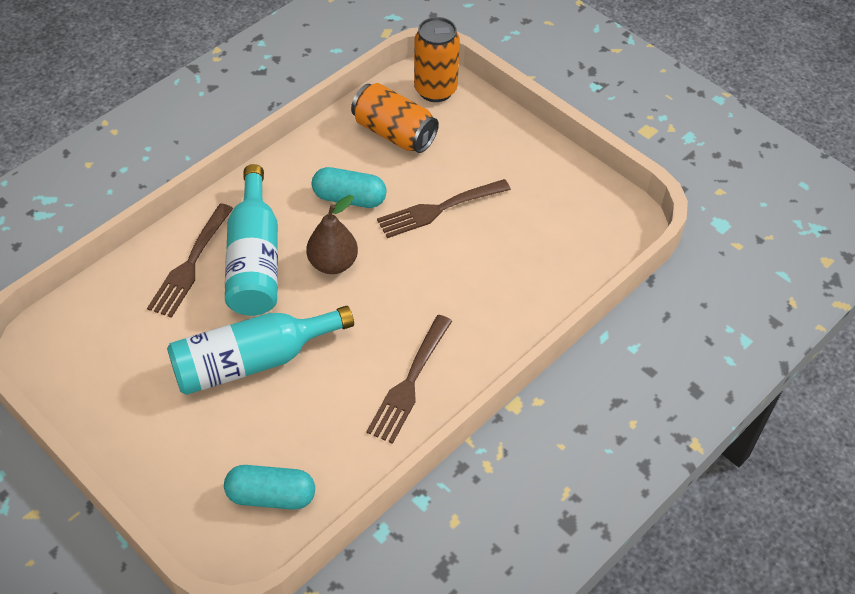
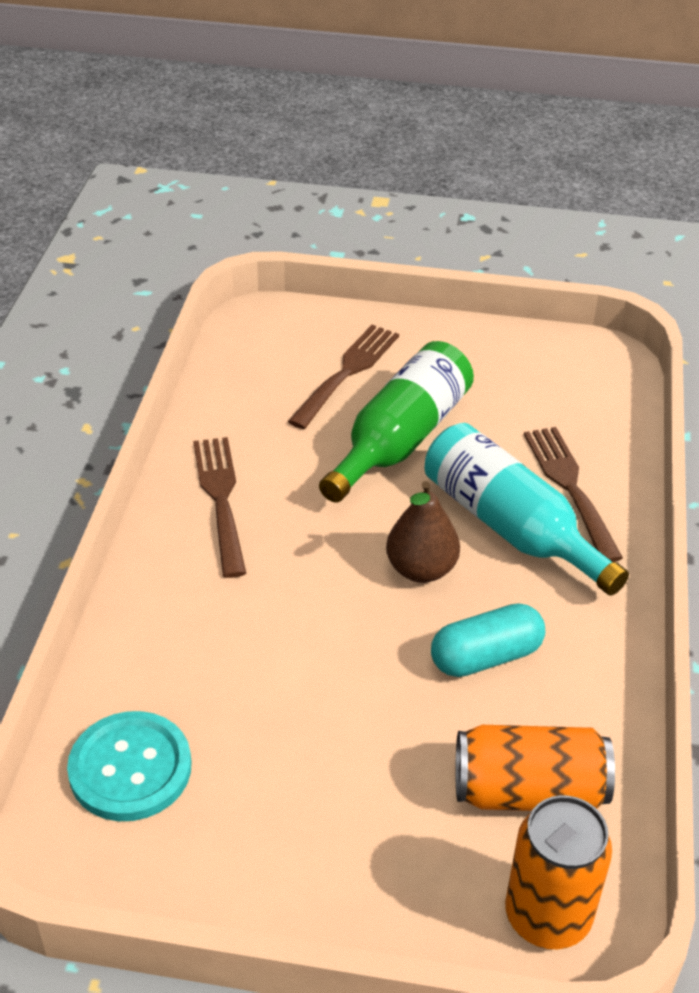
camera: 145 degrees right, 10 degrees down
turquoise bottle [167,306,354,395] -> green bottle [319,341,474,502]
turquoise capsule [224,465,315,510] -> none
brown fork [377,179,511,238] -> brown fork moved to [288,325,399,429]
none -> turquoise button [67,711,192,821]

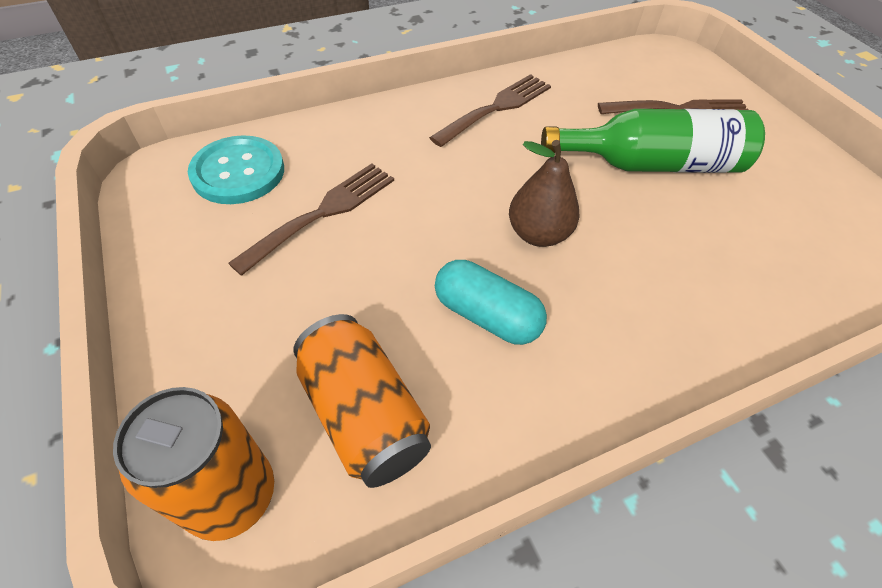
camera: 55 degrees right, 10 degrees up
turquoise bottle [424,423,629,596] -> none
brown fork [524,427,623,562] -> brown fork moved to [228,163,394,276]

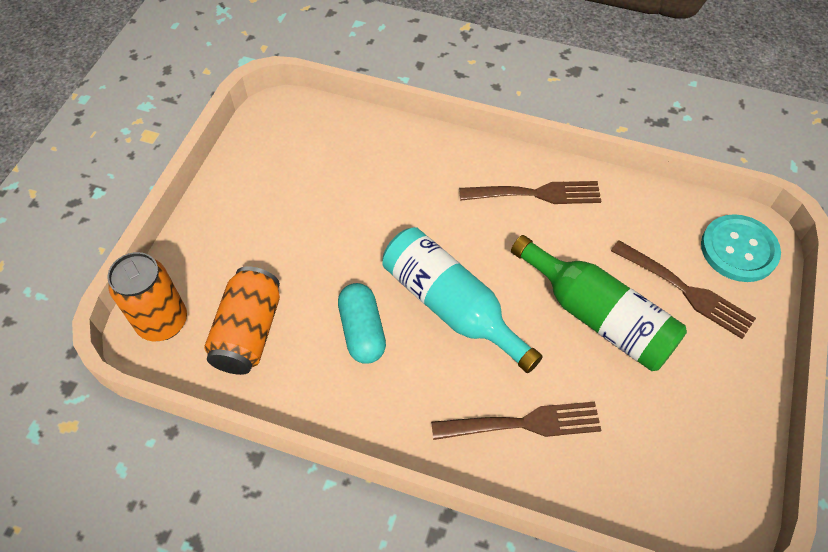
camera: 45 degrees right, 5 degrees up
turquoise button [188,135,284,204] -> turquoise button moved to [701,214,781,282]
brown fork [228,163,394,276] -> brown fork moved to [431,402,601,440]
brown pear [509,140,580,247] -> turquoise bottle [382,227,543,373]

